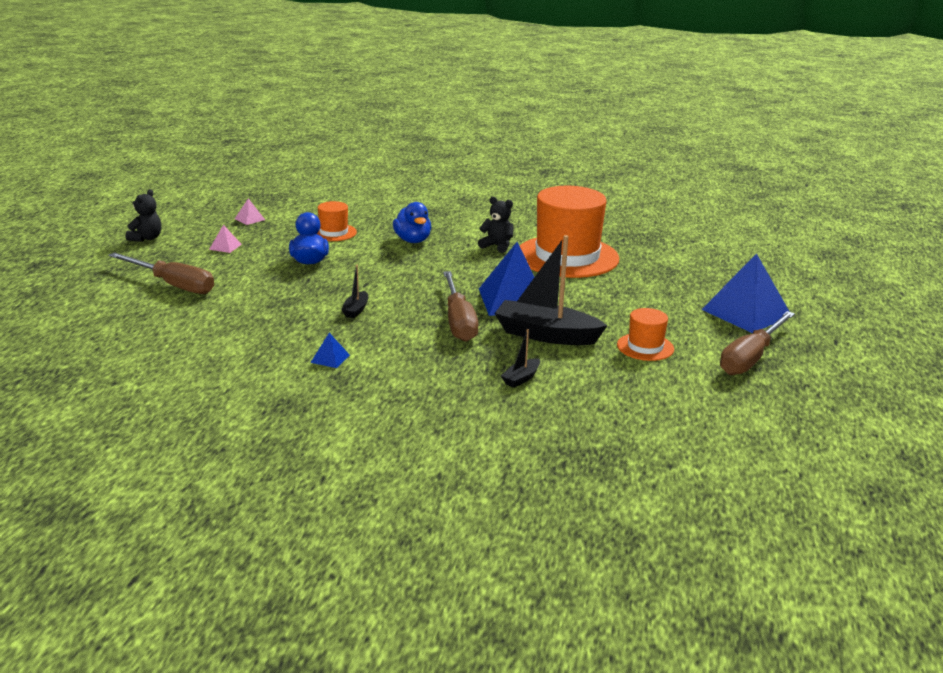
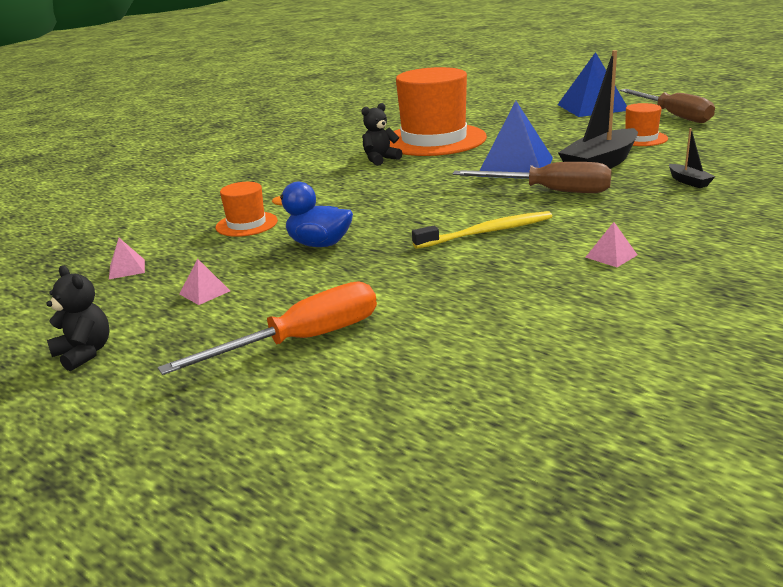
camera: 60 degrees left, 0 degrees up
brown screwdriver [109,252,214,294] -> orange screwdriver [158,282,377,375]
blue pyramid [310,333,350,368] -> pink pyramid [585,222,637,267]
black boat [341,265,368,318] -> yellow toothbrush [412,211,552,249]
blue duck [393,202,431,243] -> none

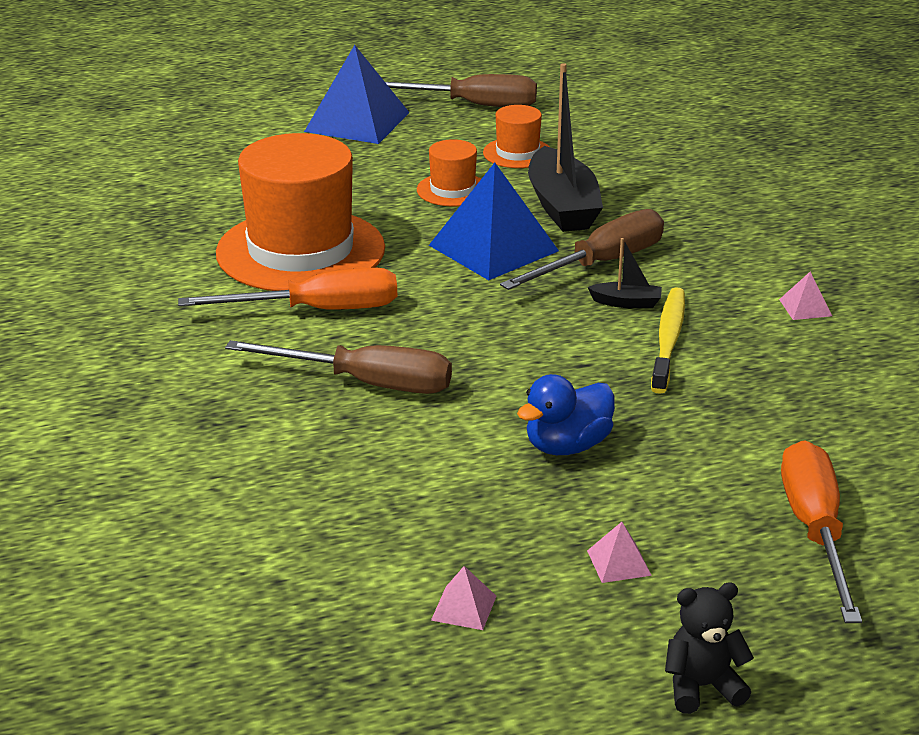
camera: 60 degrees left, 5 degrees up
orange hat [216,182,278,237] -> orange hat moved to [417,139,481,206]
black teddy bear [362,103,402,166] -> orange screwdriver [178,268,397,309]
black boat [669,128,715,188] -> black boat moved to [587,238,662,308]
none -> brown screwdriver [225,340,452,394]

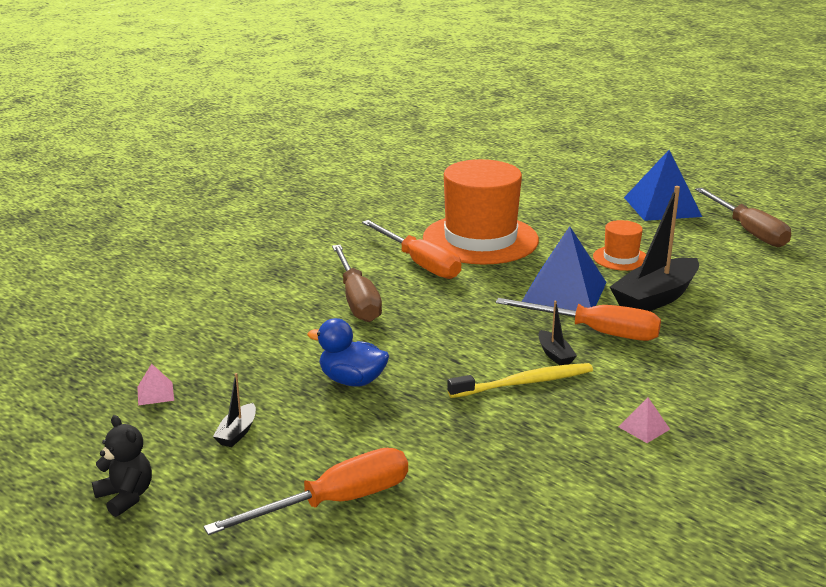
camera: 60 degrees right, 5 degrees down
orange hat [483,105,550,168] -> none
brown screwdriver [500,209,664,290] -> orange screwdriver [496,298,661,341]
pink pyramid [587,522,652,583] -> black boat [213,373,256,447]

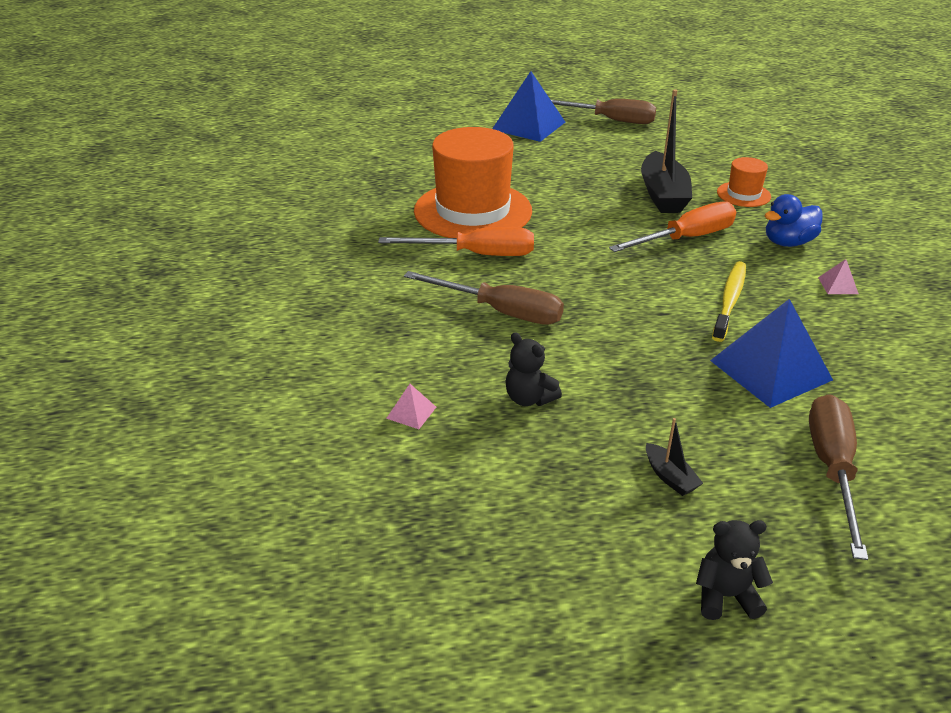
camera: 50 degrees left, 10 degrees up
pink pyramid [137,363,174,405] -> pink pyramid moved to [386,384,436,429]
orange screwdriver [203,448,408,535] -> brown screwdriver [809,394,868,560]
blue duck [307,318,389,386] -> blue duck moved to [765,194,823,247]
blue pyramid [521,226,607,311] -> blue pyramid moved to [710,299,833,408]
black boat [538,301,577,365] -> none
orange hat [593,220,646,271] -> orange hat moved to [717,157,771,207]
none -> black teddy bear [505,332,562,406]

